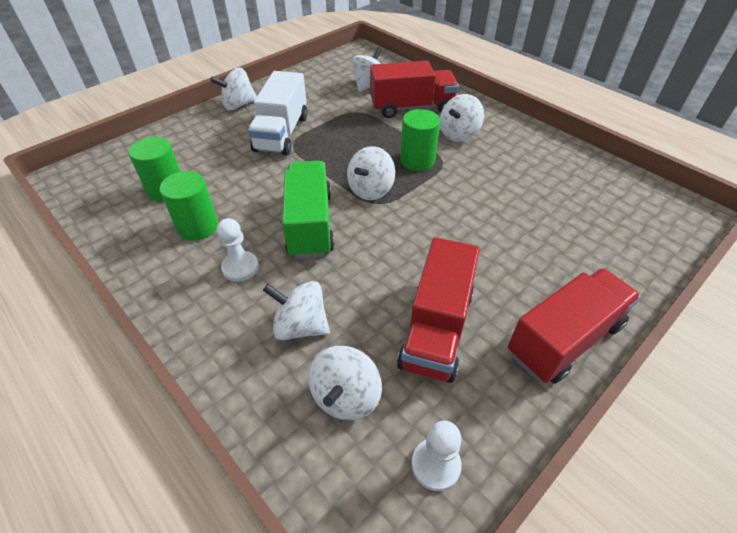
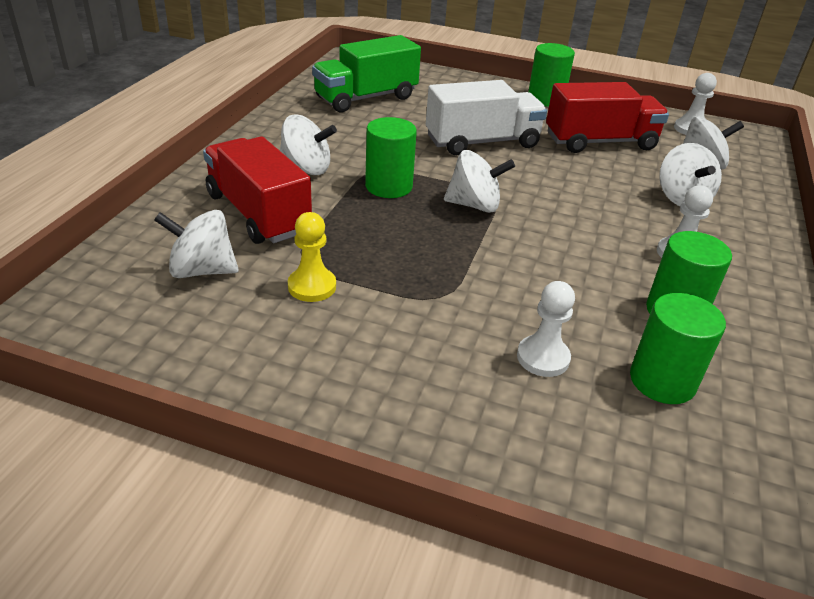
camera: 120 degrees left, 10 degrees down
white spinning top [210,68,257,110] -> none
white truck [248,71,307,155] -> white truck moved to [426,80,547,155]
green truck [282,161,334,259] -> green truck moved to [312,35,421,112]
red truck [508,268,641,384] -> green cylinder [528,43,575,107]
none -> yellow pawn [288,212,336,302]
none -> white pawn [517,281,575,377]

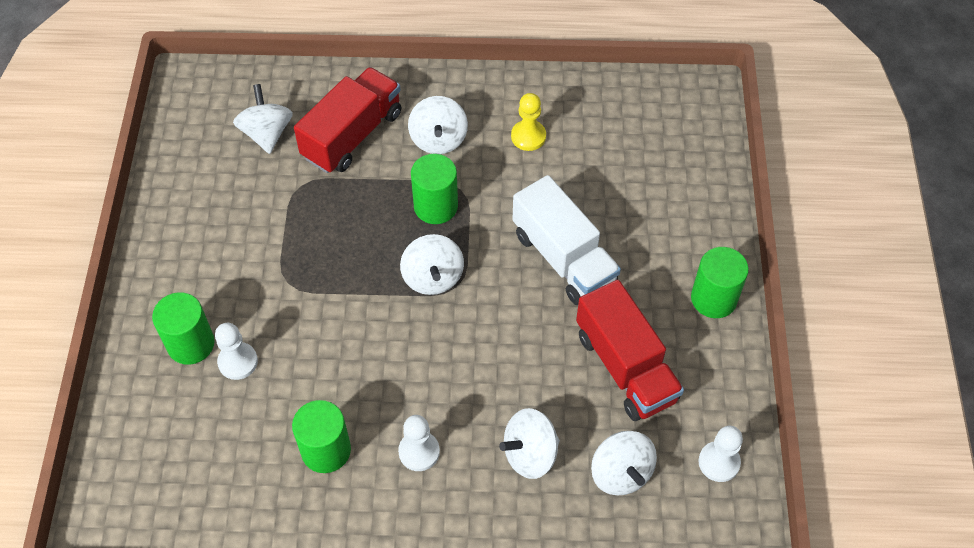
camera: 75 degrees right, 20 degrees up
yellow pawn [288,212,336,302] -> yellow pawn moved to [511,93,546,151]
green truck [312,35,421,112] -> none
green cylinder [630,293,726,404] -> green cylinder moved to [152,292,215,365]

